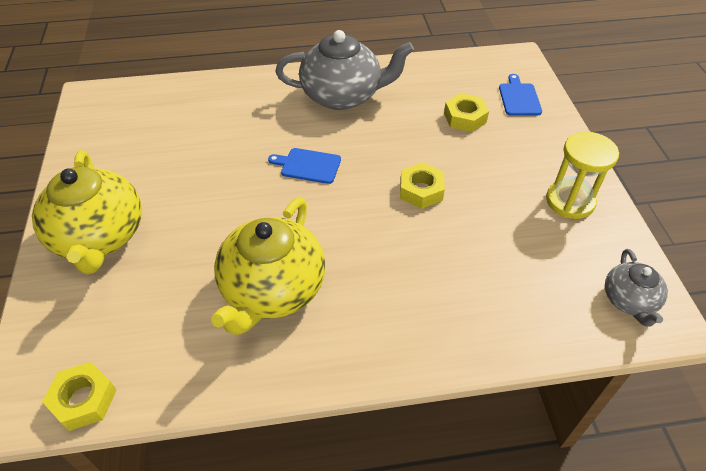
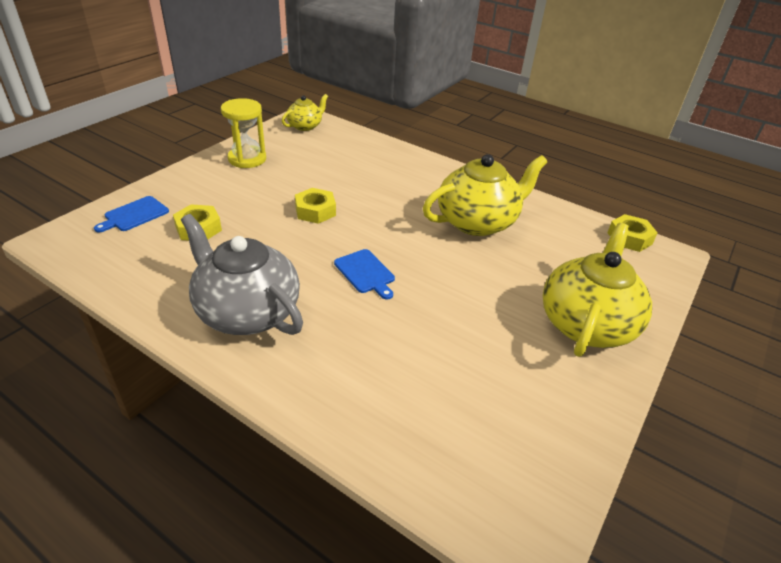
camera: 140 degrees left, 10 degrees down
grey teapot [605,249,668,327] -> yellow teapot [282,94,328,131]

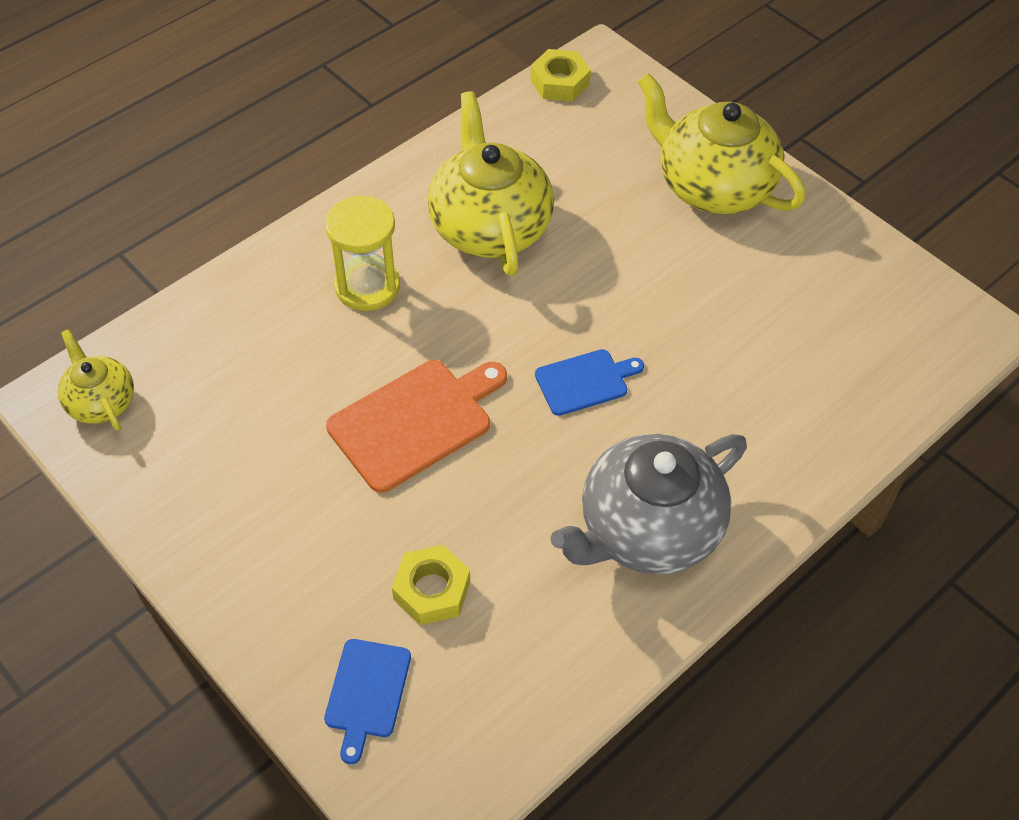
camera: 75 degrees left, 15 degrees up
blue cutting board [94,196,169,233] -> blue cutting board turned 45 degrees clockwise [324,639,411,764]
yellow hourglass [221,98,266,168] -> yellow hourglass moved to [325,195,400,311]
yellow nut [295,188,336,224] -> orange cutting board [326,360,507,493]

